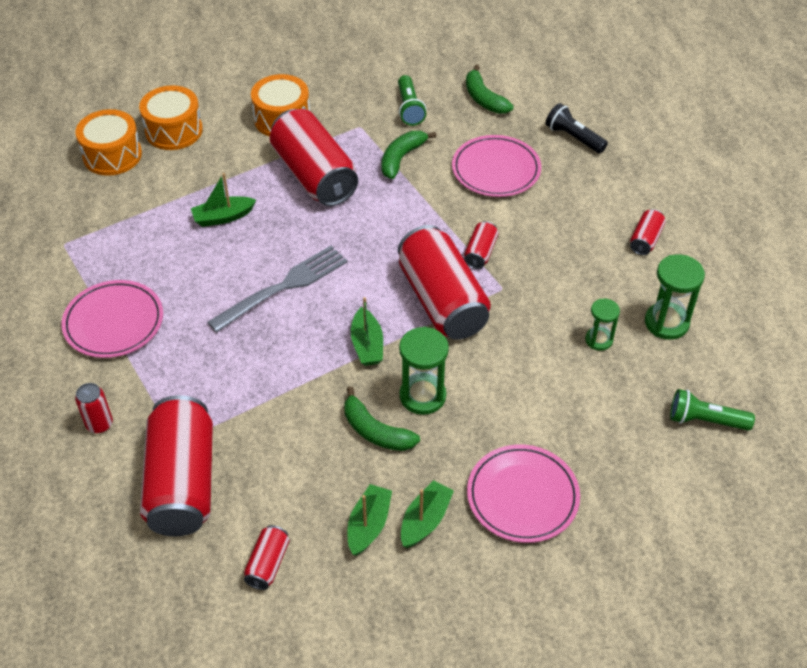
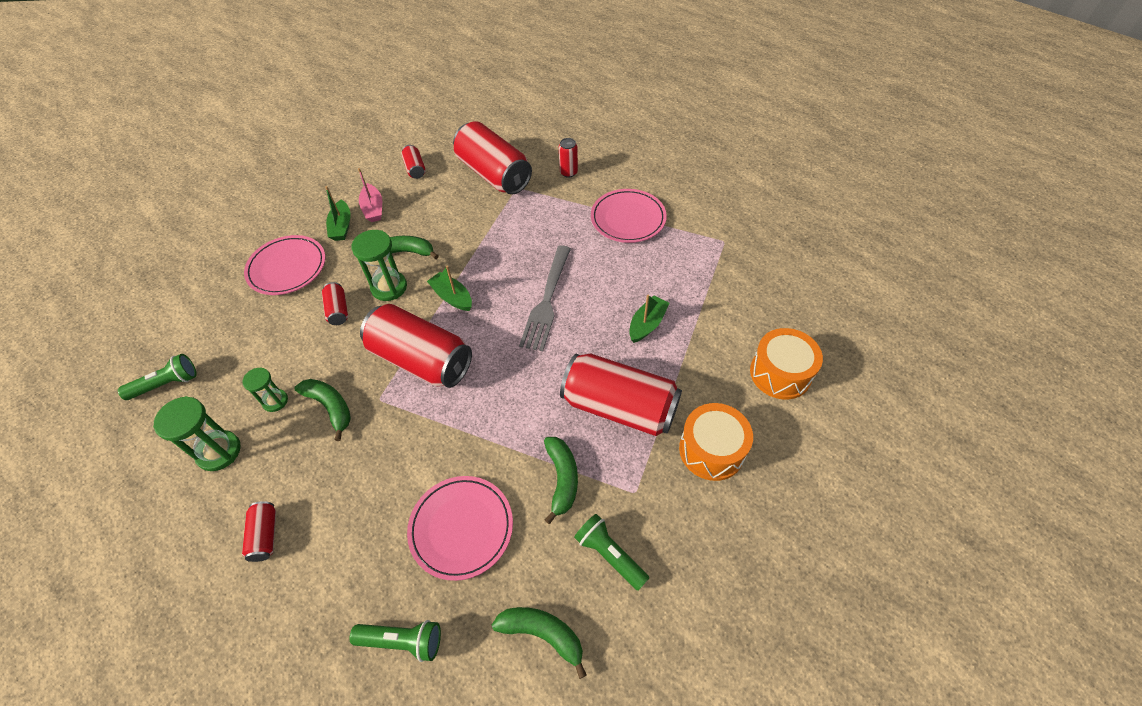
camera: 145 degrees right, 5 degrees up
orange drum [75,109,142,176] -> none
green boat [348,484,392,556] -> pink boat [358,168,382,222]
red can [464,221,498,269] -> red can moved to [322,282,348,325]
black flashlight [545,103,608,153] -> green flashlight [350,620,441,662]
none -> green banana [294,379,351,441]

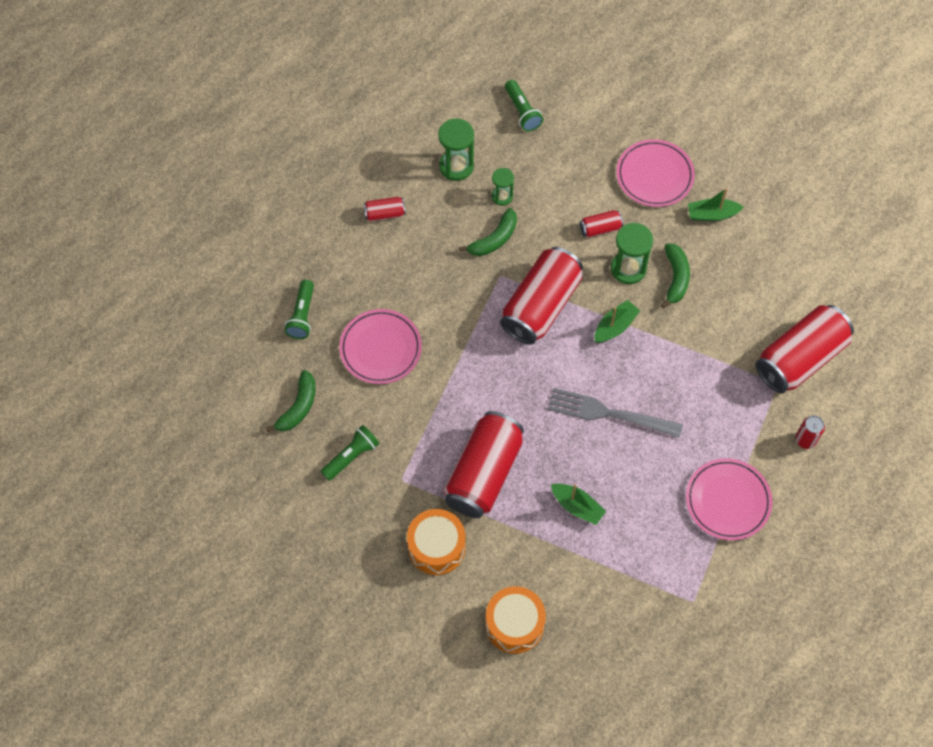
camera: 90 degrees right, 10 degrees up
pink boat [358,168,382,222] -> none
red can [401,145,426,179] -> none
green banana [544,437,578,524] -> none

